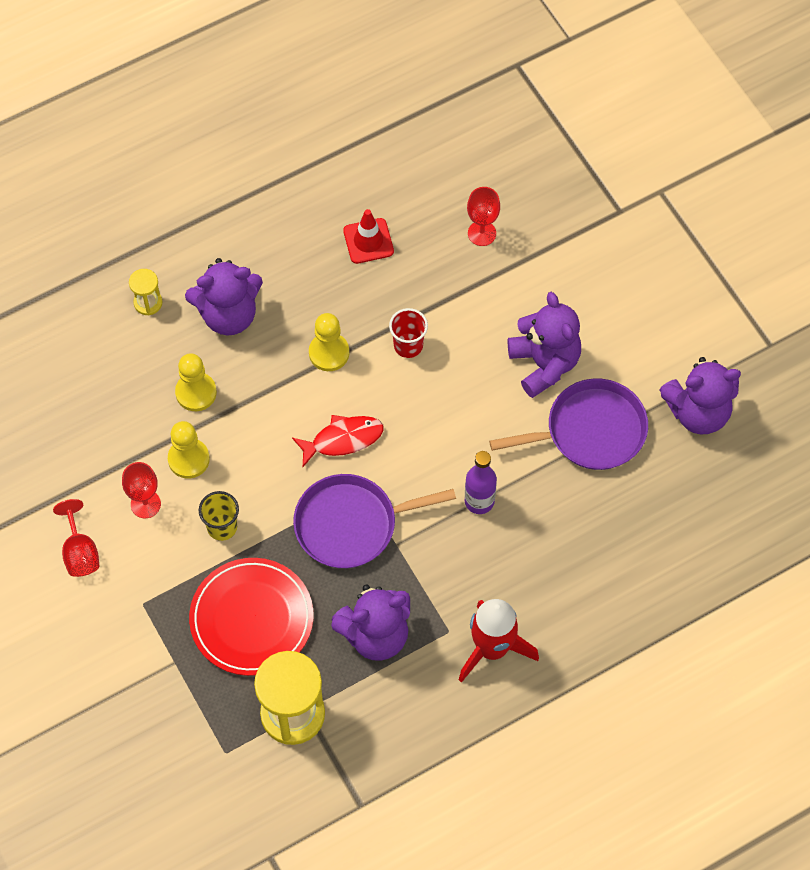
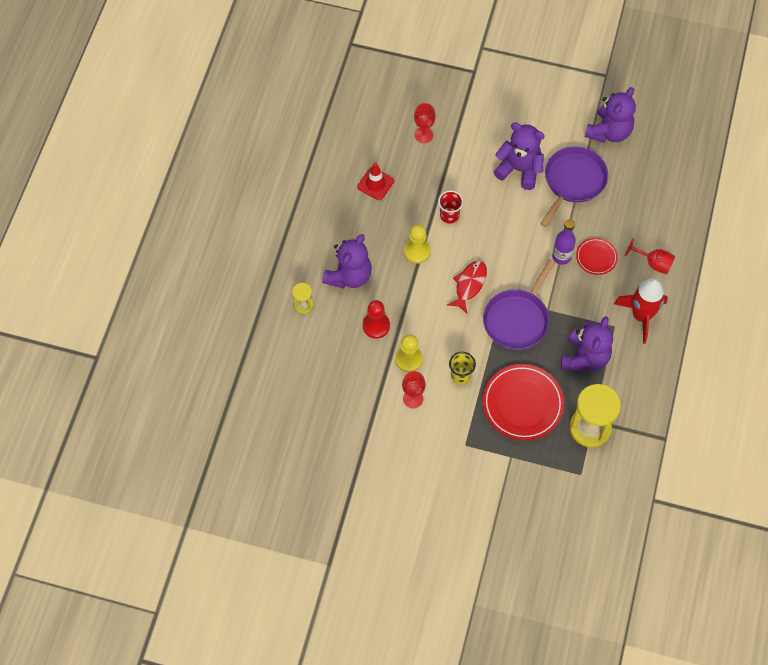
camera: 45 degrees left, 0 degrees up
red goblet [53,499,100,577] -> red goblet moved to [625,238,675,274]
yellow pawn [175,353,217,411] -> red pawn [363,300,390,339]
none -> red plate [576,238,618,275]

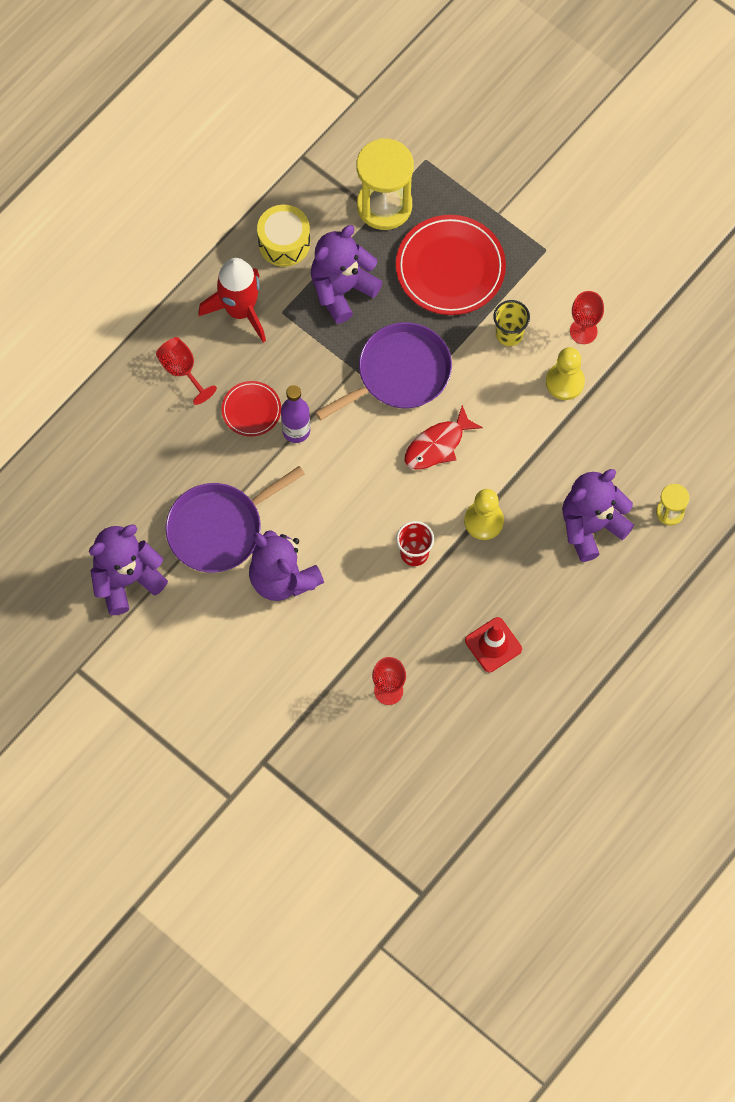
camera: 155 degrees left, 5 degrees up
red pawn [363,300,390,339] -> none
none -> yellow drum [257,205,310,267]

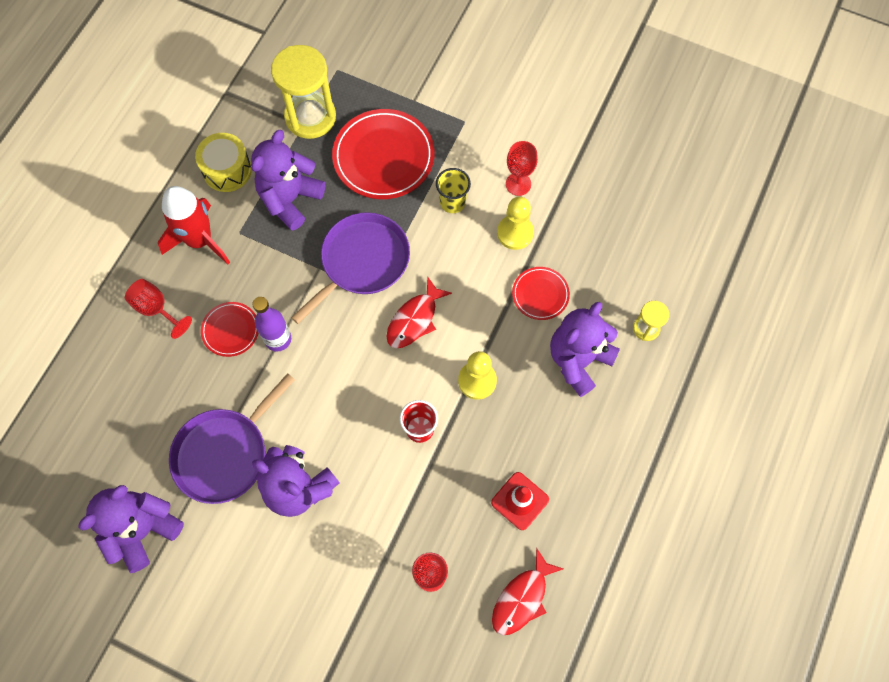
camera: 15 degrees left, 0 degrees up
none -> red fish [492,548,563,635]
none -> red plate [512,267,570,320]

